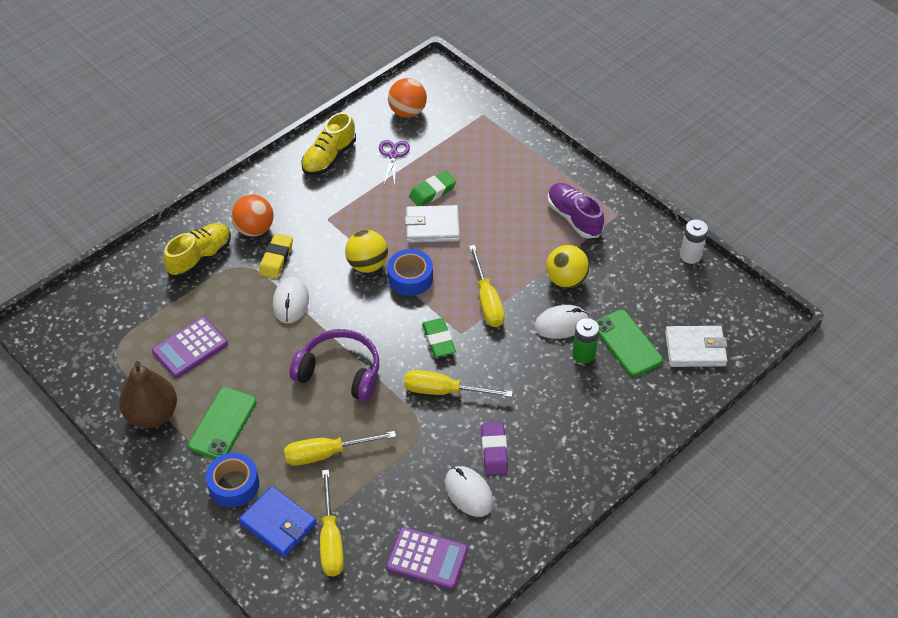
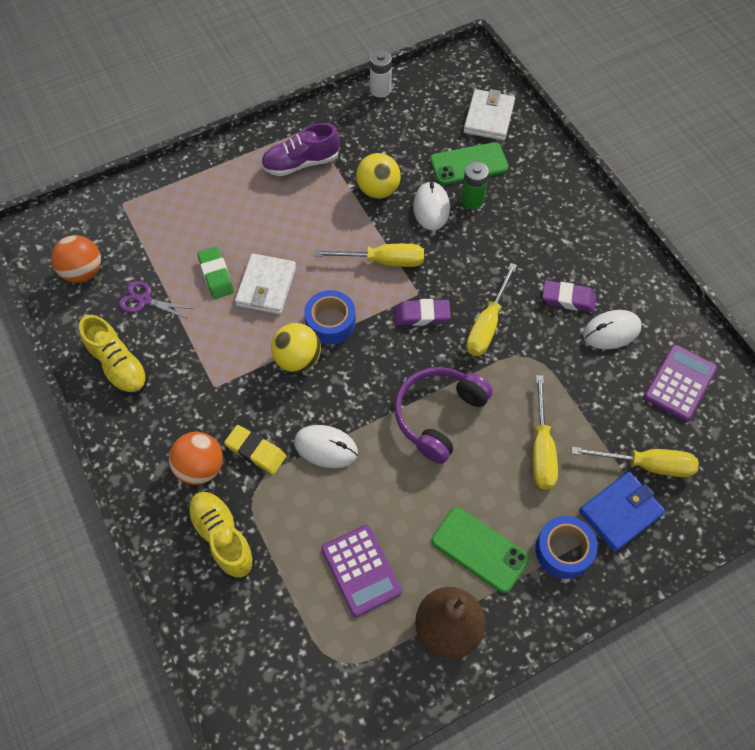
camera: 75 degrees left, 10 degrees up
green eraser [422,318,456,357] -> purple eraser [395,299,451,326]

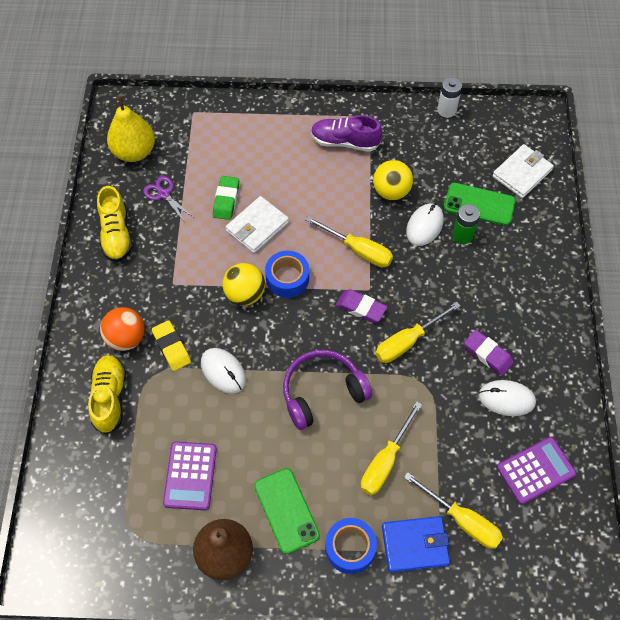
camera: 30 degrees right, 0 degrees up
orange ball [51,235,101,283] -> yellow pear [107,95,155,162]

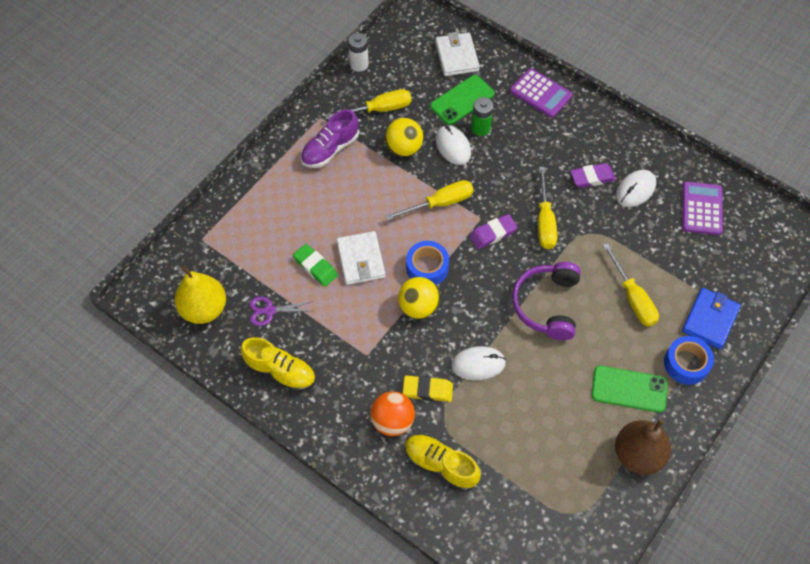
camera: 55 degrees left, 0 degrees up
purple calculator [163,442,217,510] -> purple calculator moved to [510,68,572,118]
yellow screwdriver [404,472,503,549] -> yellow screwdriver moved to [325,89,412,119]

